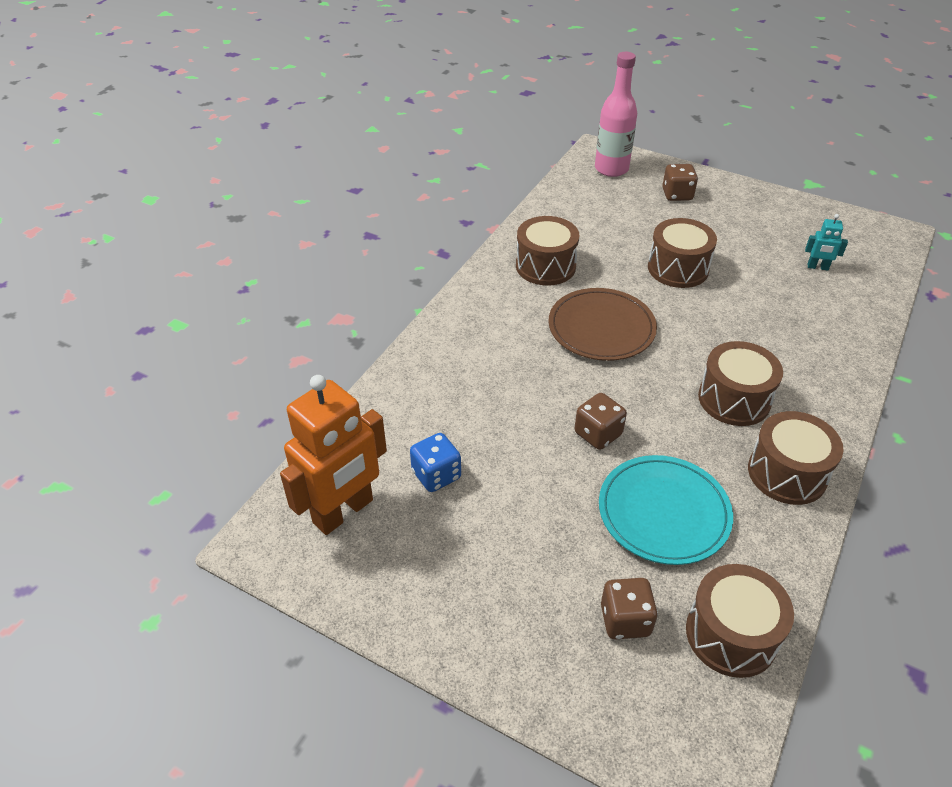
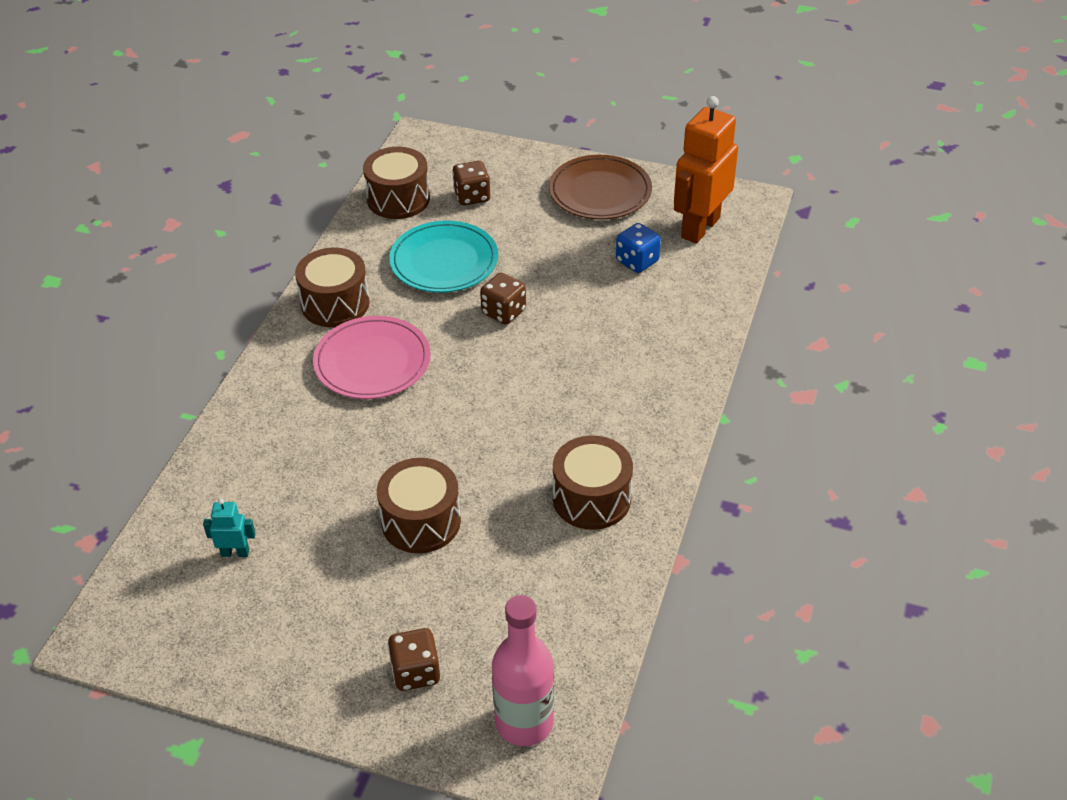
camera: 170 degrees right, 0 degrees up
brown plate [548,288,657,361] -> brown plate moved to [549,155,652,219]
brown drum [698,341,783,426] -> pink plate [313,316,431,399]

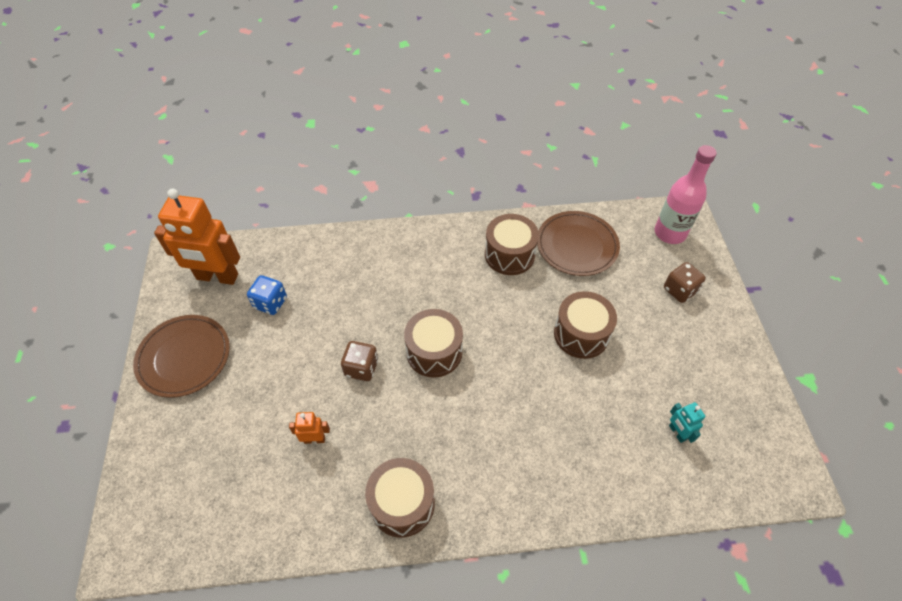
camera: 115 degrees left, 10 degrees up
pink plate [313,316,431,399] -> none
brown drum [363,147,430,219] -> brown drum moved to [404,309,463,378]
turquoise plate [389,221,498,293] -> orange robot [289,412,330,444]
brown dice [452,161,490,205] -> none
none -> brown plate [537,211,620,276]

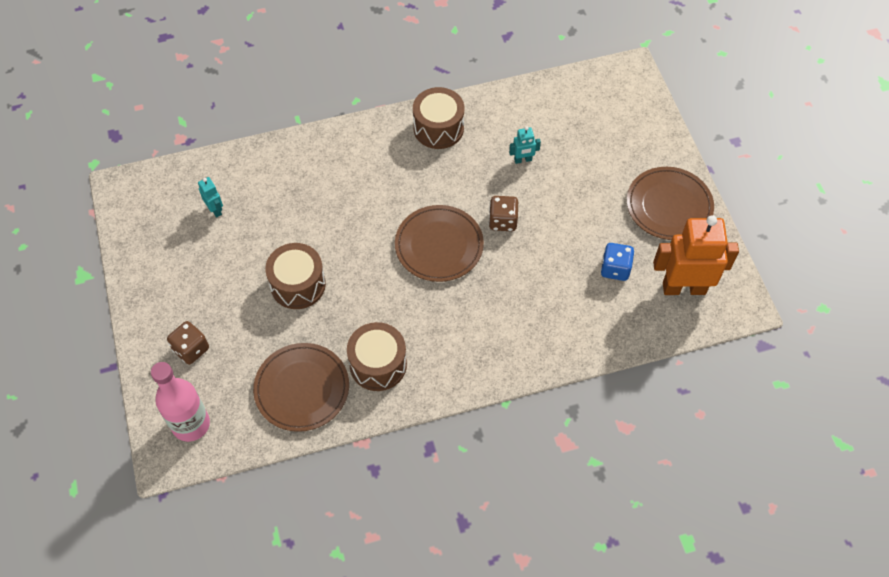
camera: 170 degrees right, 5 degrees up
orange robot [289,412,330,444] -> turquoise robot [509,126,541,164]
brown drum [404,309,463,378] -> brown plate [395,205,484,282]

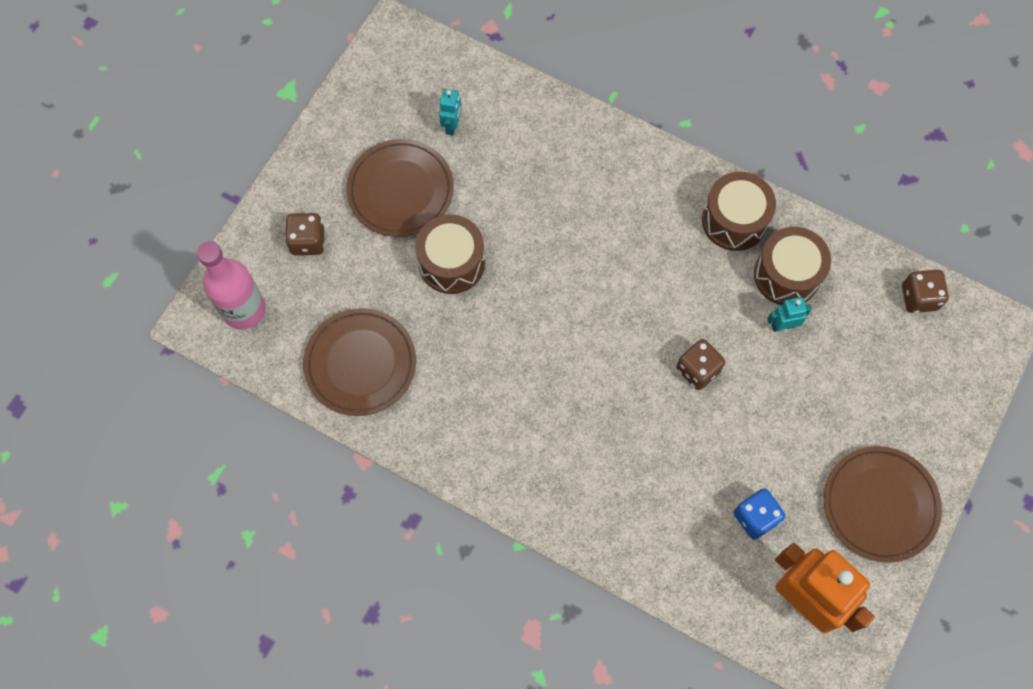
camera: 45 degrees right, 10 degrees up
brown drum [347,322,407,391] -> brown drum moved to [754,227,831,305]
brown plate [395,205,484,282] -> brown plate moved to [346,139,454,237]
turquoise robot [509,126,541,164] -> turquoise robot turned 135 degrees clockwise [767,297,812,332]
none -> brown dice [902,270,949,313]

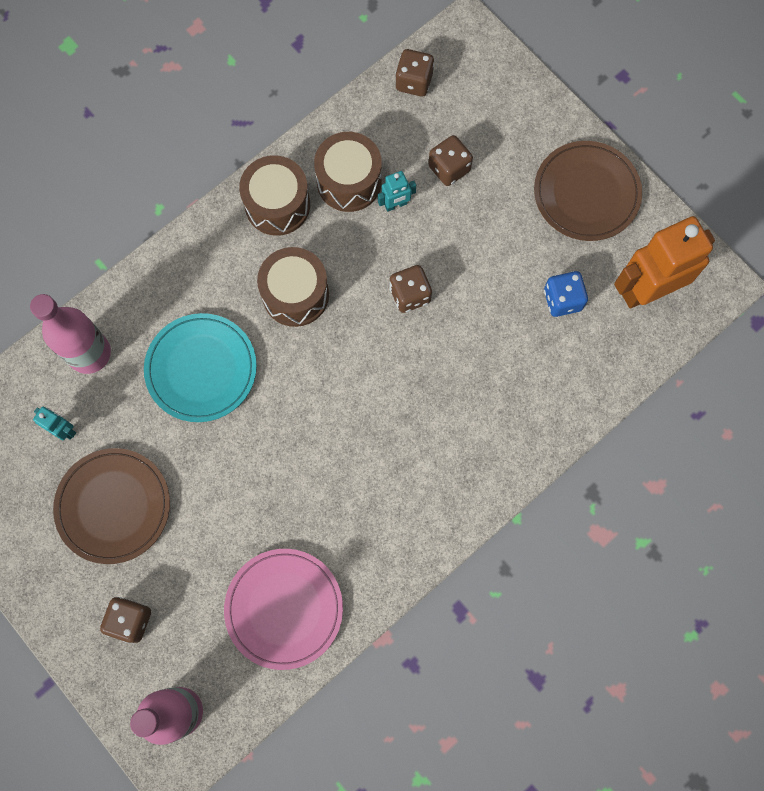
camera: 70 degrees left, 5 degrees up
brown plate [303,308,416,416] -> pink plate [224,549,343,670]
brown drum [415,214,485,294] -> brown drum moved to [257,247,329,327]
turquoise robot [767,297,812,332] -> turquoise robot turned 120 degrees counterclockwise [378,171,416,212]
none -> pink bottle [30,294,111,374]
none -> turquoise plate [144,313,257,422]
none -> brown dice [428,135,473,186]

